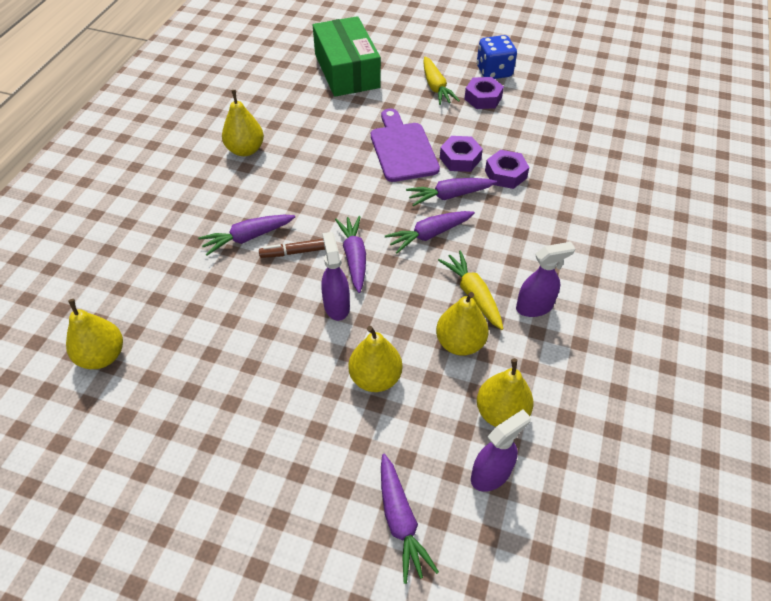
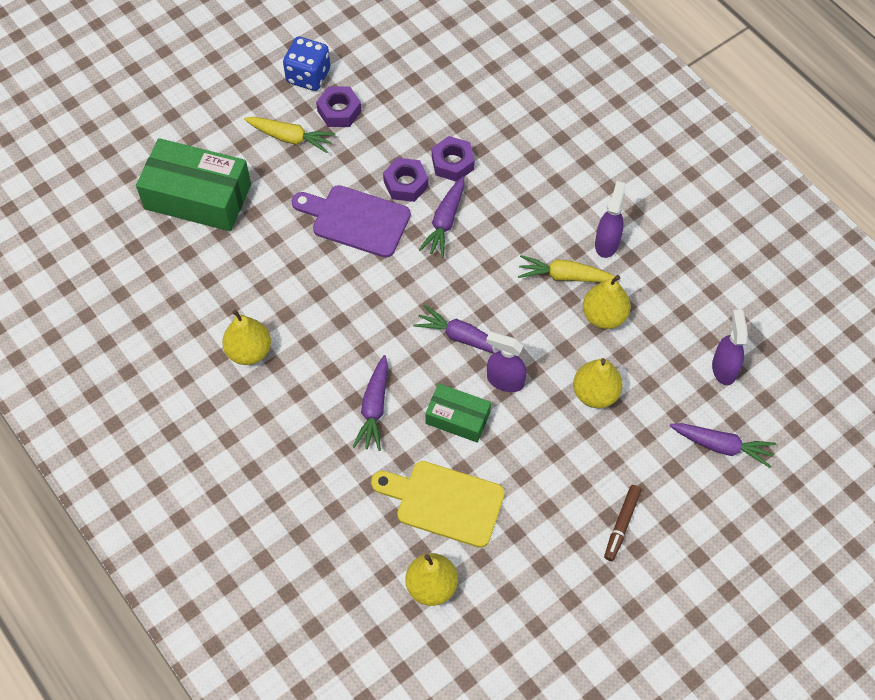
camera: 55 degrees left, 10 degrees up
brown marker [259,239,325,258] -> brown marker moved to [604,485,641,561]
purple carrot [385,211,475,253] -> none
yellow pear [477,358,534,427] -> none
none -> yellow cutting board [371,461,505,548]
none -> green box [425,383,491,443]

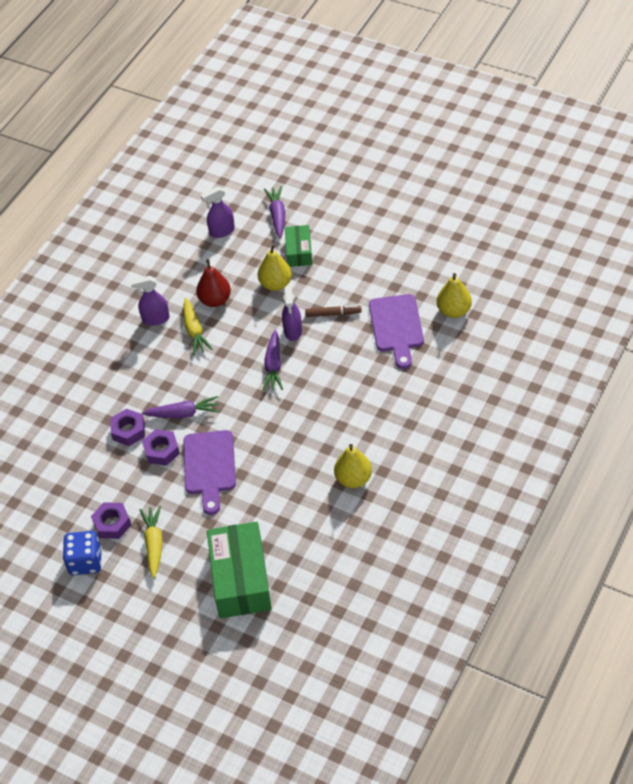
camera: 110 degrees left, 10 degrees down
purple carrot [353,355,388,451] -> none
yellow cutting board [371,461,505,548] -> purple cutting board [369,294,424,369]
green box [425,383,491,443] -> green box moved to [285,225,312,267]
yellow pear [583,275,631,329] -> red pear [196,259,231,307]
brown marker [604,485,641,561] -> brown marker moved to [305,305,362,317]

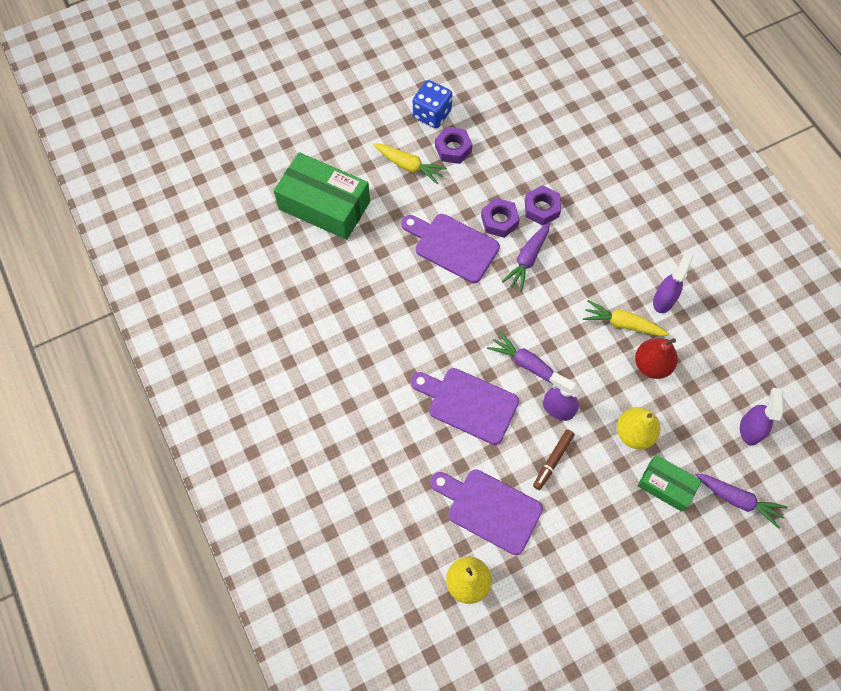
camera: 120 degrees right, 15 degrees up
yellow pear [334,444,372,488] -> none
none -> purple cutting board [411,368,519,445]

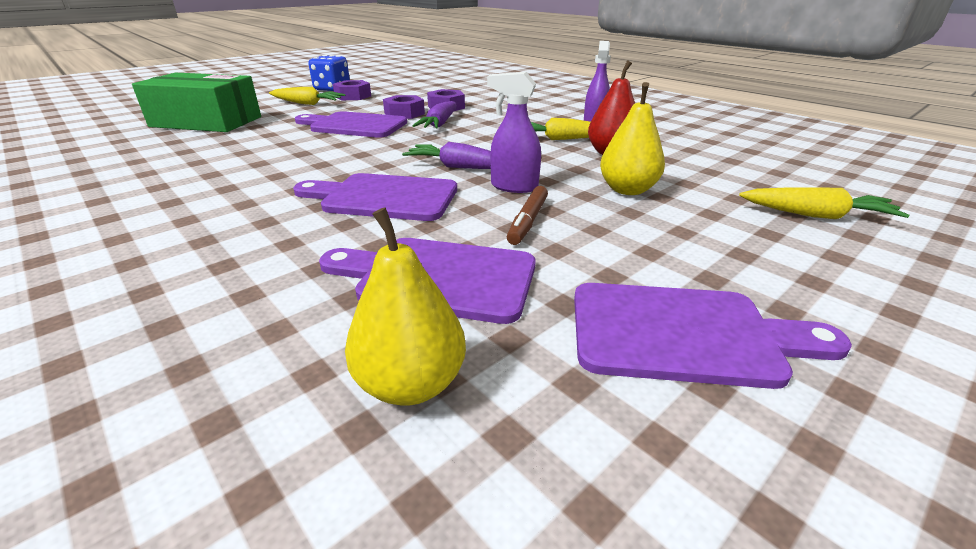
camera: 15 degrees left, 35 degrees down
green box [637,455,702,512] -> none
purple carrot [695,473,787,529] -> yellow carrot [739,187,909,219]
purple spray bottle [740,388,784,446] -> none
none -> purple cutting board [574,283,852,389]

